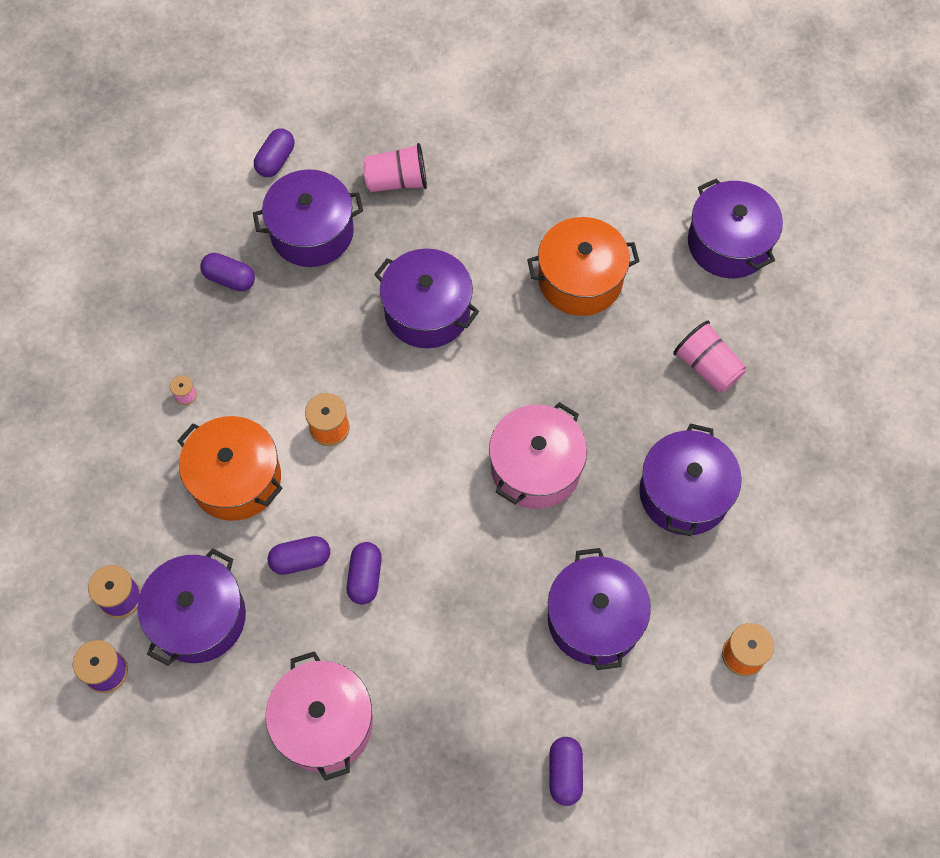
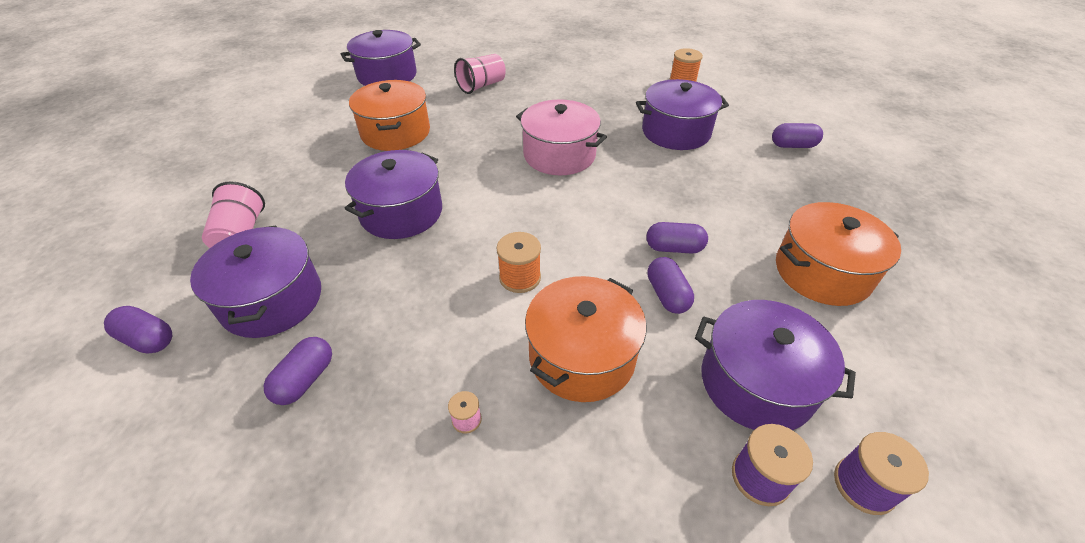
camera: 90 degrees left, 20 degrees down
pink pot [266,651,373,781] -> orange pot [776,202,901,306]
purple pot [639,423,742,536] -> none

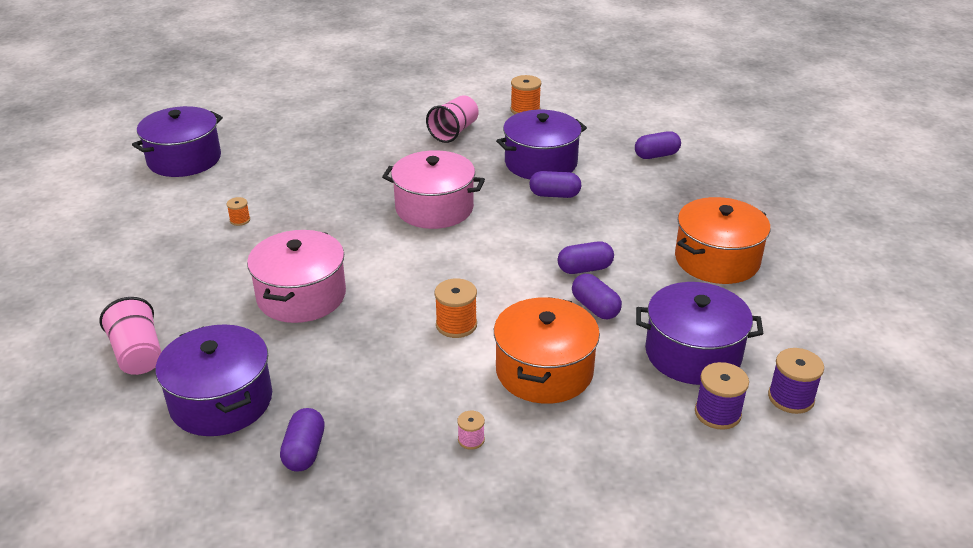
camera: 20 degrees left, 10 degrees down
purple capsule [104,306,172,354] -> purple capsule moved to [529,171,581,198]
purple pot [345,150,442,239] -> pink pot [247,230,346,323]
orange pot [349,80,430,151] -> orange spool [227,197,250,226]
pink cup [454,54,506,94] -> pink cup moved to [426,95,479,143]

